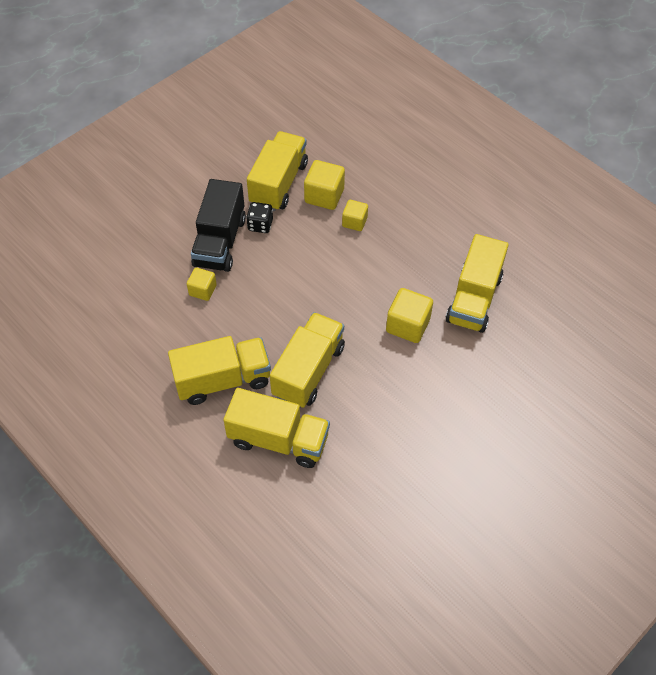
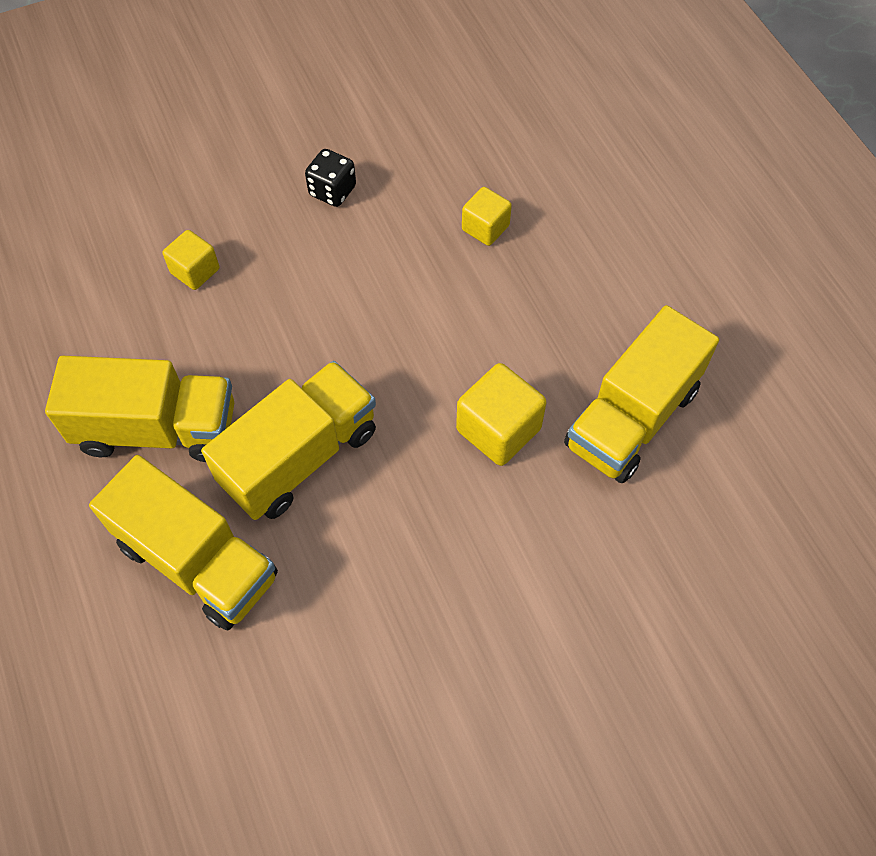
camera: 20 degrees right, 5 degrees up
black truck [191,179,246,272] -> none
yellow truck [247,131,308,211] -> none
yellow cube [304,160,345,210] -> none

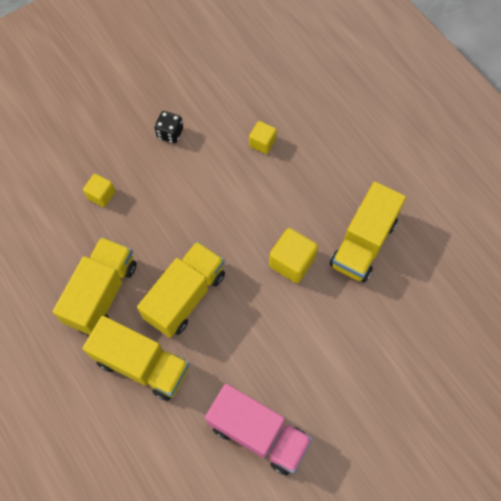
camera: 10 degrees left, 5 degrees up
yellow truck [45,356,234,462] -> yellow truck turned 60 degrees counterclockwise [53,237,137,335]
none -> pink truck [205,384,312,475]

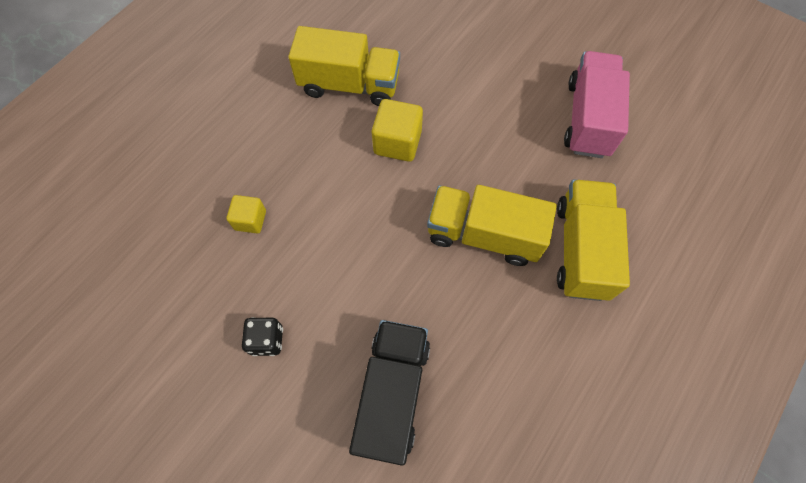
camera: 110 degrees left, 0 degrees up
yellow truck [53,237,137,335] -> none
yellow cube [83,174,115,207] -> black truck [349,320,430,466]

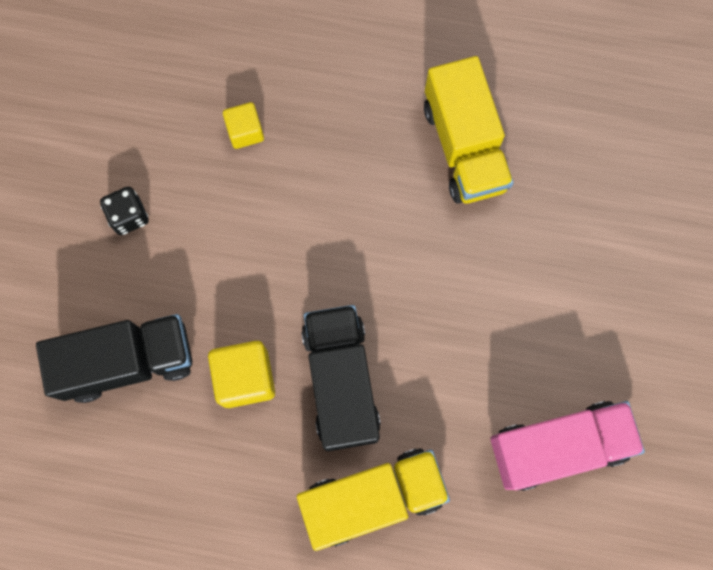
camera: 65 degrees right, 10 degrees up
yellow cube [372,99,423,162] -> yellow cube moved to [208,341,275,408]
yellow truck [427,185,557,266] -> black truck [301,305,381,451]

